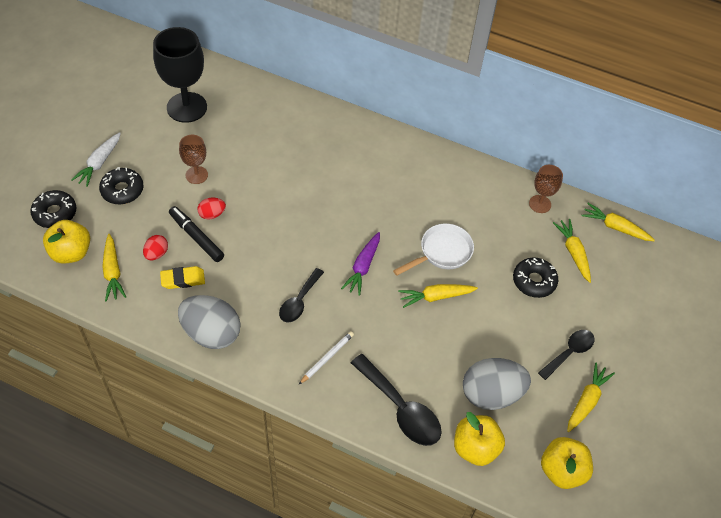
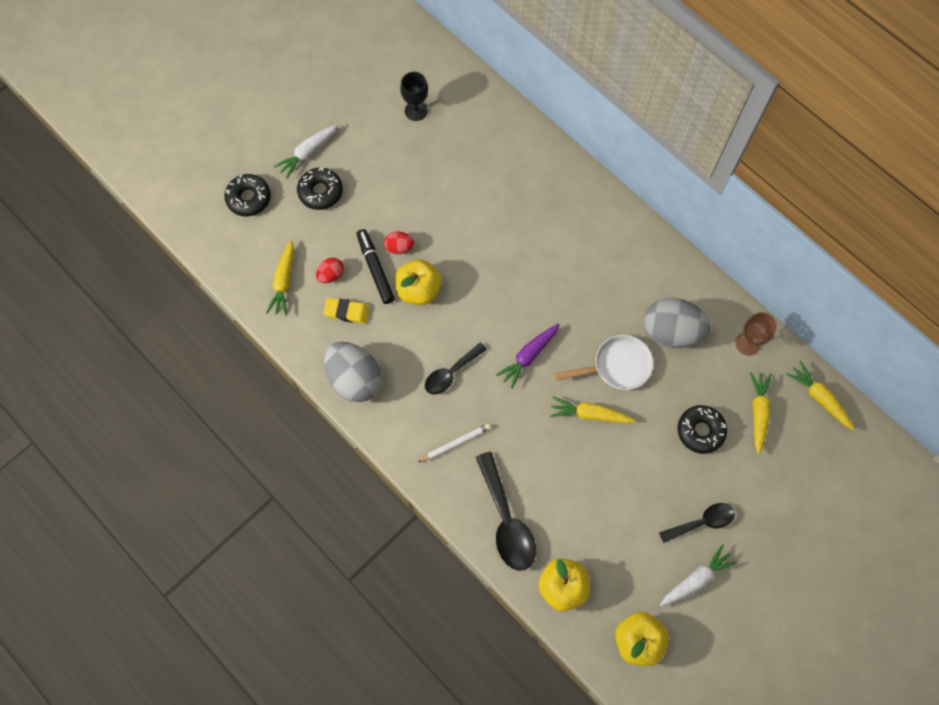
camera: 25 degrees right, 15 degrees up
yellow apple [43,220,90,263] -> yellow apple moved to [395,259,442,305]
black goblet [153,27,207,123] -> black goblet [400,72,428,121], size x0.53
brown goblet [179,135,208,184] -> none
grey egg [463,358,531,410] -> grey egg moved to [644,298,711,348]
yellow carrot [567,363,615,432] -> white carrot [660,544,737,606]

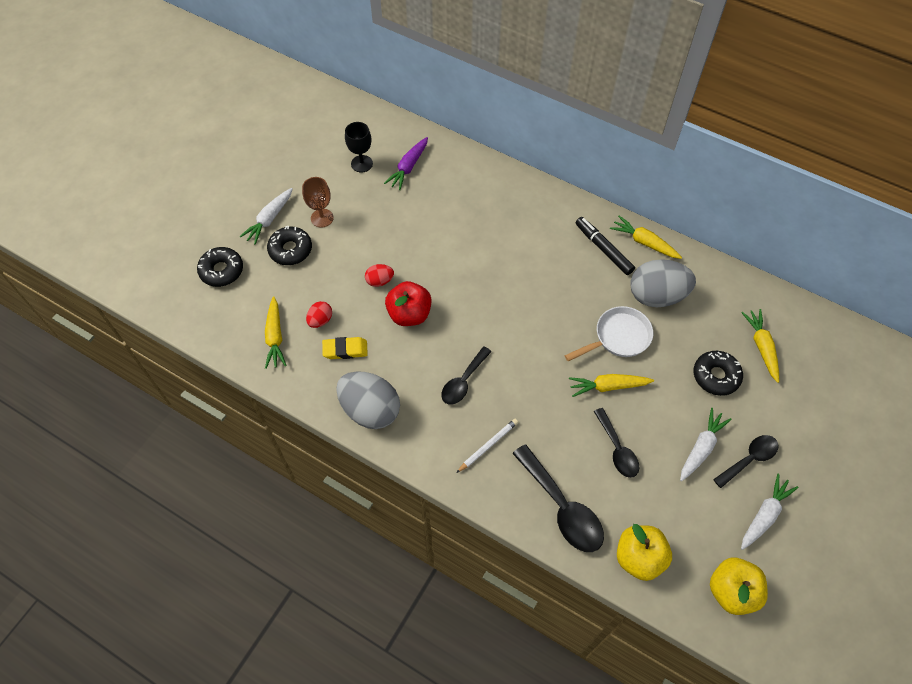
camera: 15 degrees left, 10 degrees down
black marker [356,229,395,304] -> black marker moved to [575,217,635,275]
yellow apple [395,259,442,305] -> red apple [385,281,432,326]
purple carrot [496,323,560,388] -> purple carrot moved to [384,137,428,190]
brown goblet [735,312,777,356] -> brown goblet moved to [302,177,334,227]
yellow carrot [786,361,855,430] -> yellow carrot moved to [610,216,682,259]
none -> black spoon [594,408,639,478]
none -> white carrot [680,408,732,481]

